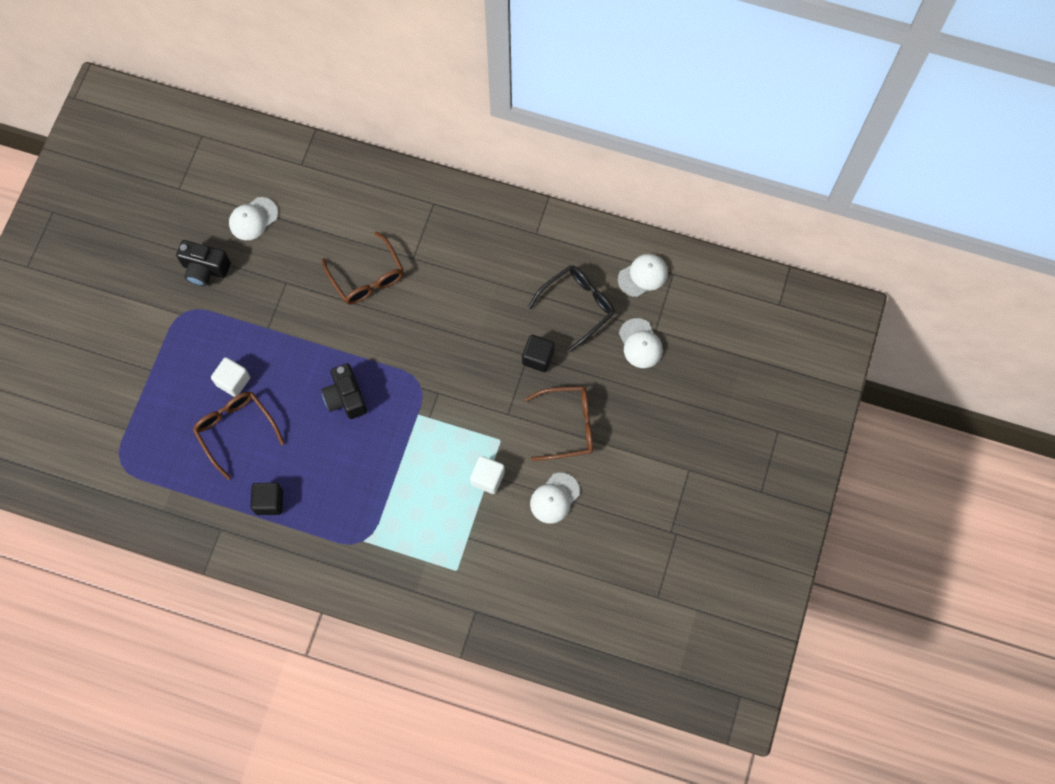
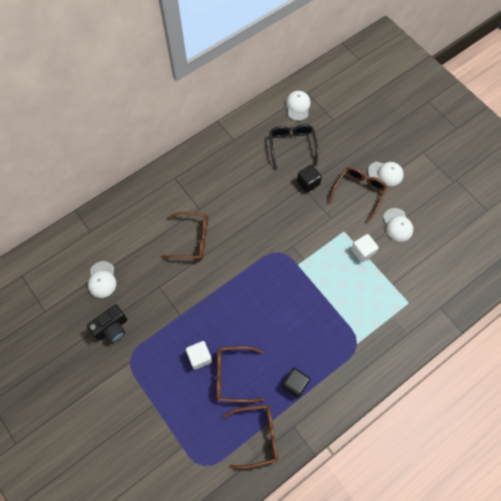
camera: 55 degrees left, 5 degrees down
black camera [321,363,367,419] -> none
white cap [619,318,663,368] -> white cap moved to [368,162,404,186]
none -> brown glasses [223,405,278,469]

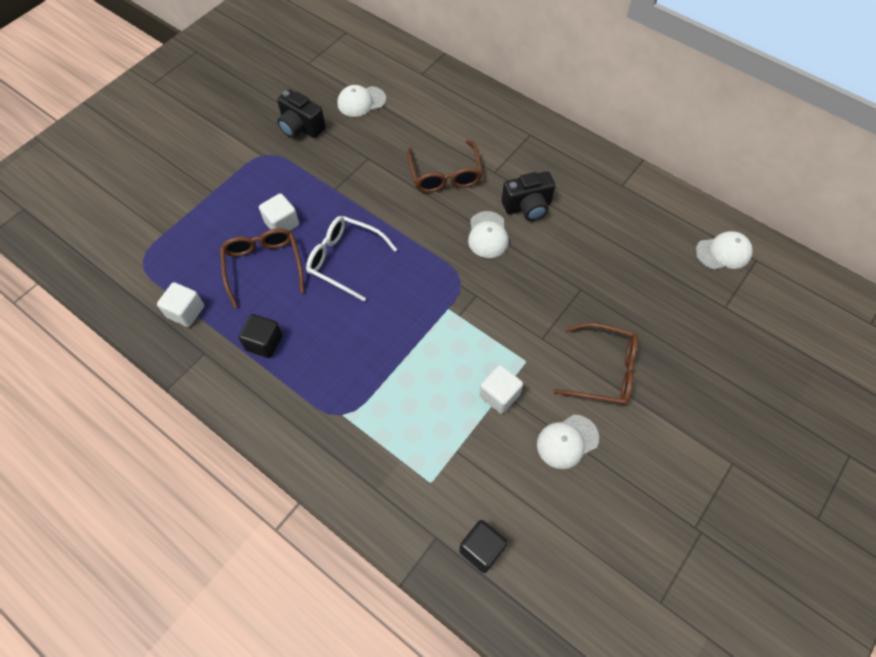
camera: 75 degrees right, 5 degrees down
brown glasses [223,405,278,469] -> white cube [157,282,204,327]
black glasses [269,124,318,169] -> none
black cube [297,165,322,193] -> black cube moved to [459,520,507,573]
white cap [368,162,404,186] -> white cap moved to [468,211,509,258]
none -> white glasses [306,216,397,301]
none -> black camera [502,171,555,221]

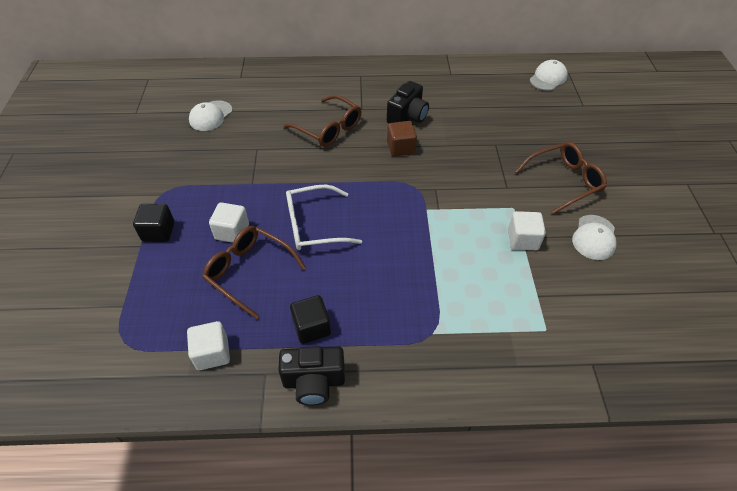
camera: 40 degrees left, 10 degrees down
black camera [277,89,326,138] -> black camera moved to [278,346,345,405]
black cube [459,520,507,573] -> black cube moved to [133,204,175,242]
white cap [468,211,509,258] -> brown cube [387,121,417,157]

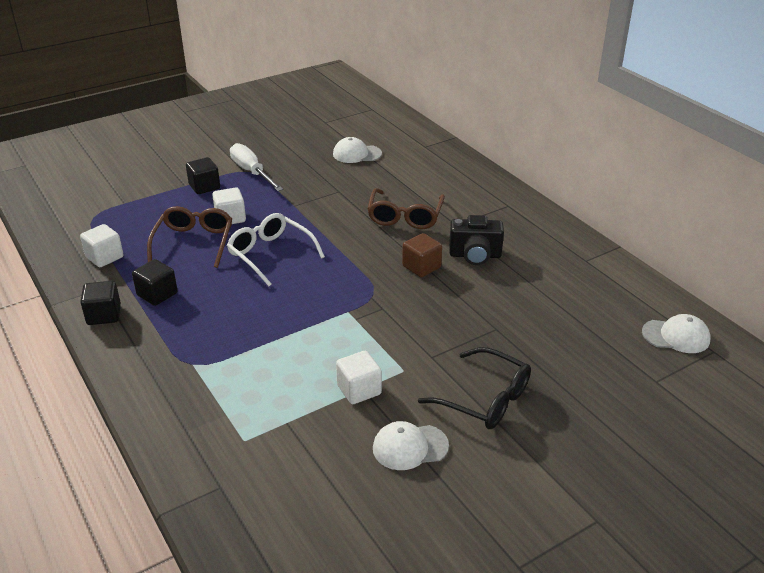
camera: 60 degrees right, 15 degrees down
black camera [278,346,345,405] -> black cube [80,281,121,325]
brown glasses [515,142,607,214] -> black glasses [418,347,531,429]
none -> white screwdriver [230,143,283,191]

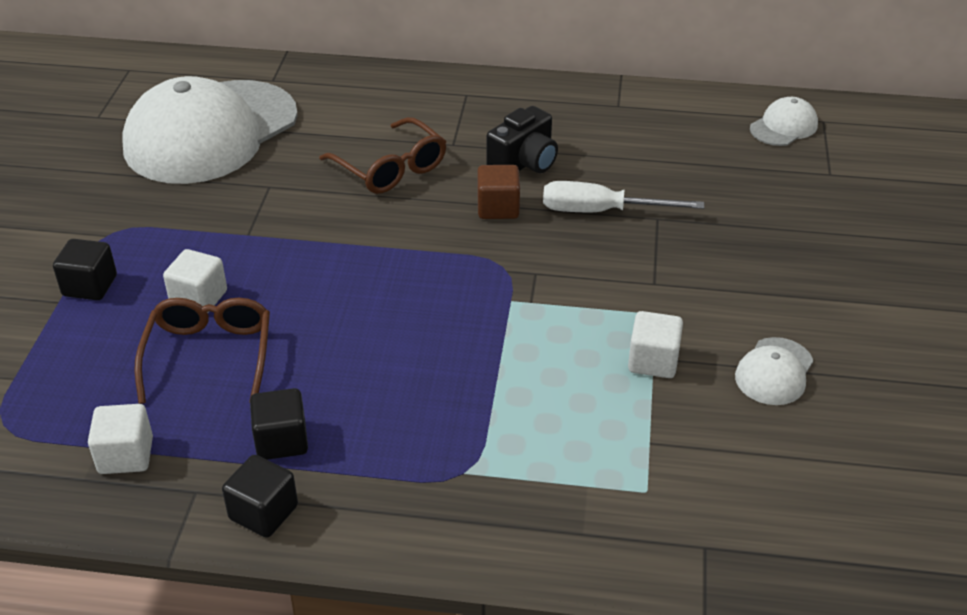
camera: 50 degrees left, 5 degrees up
brown glasses [147,206,232,268] -> brown glasses turned 45 degrees clockwise [134,298,270,404]
white glasses [227,213,325,286] -> none
white screwdriver [230,143,283,191] -> white screwdriver moved to [543,181,704,212]
white cap [333,137,382,163] -> white cap [123,76,298,184], size x2.44
black glasses [418,347,531,429] -> none

